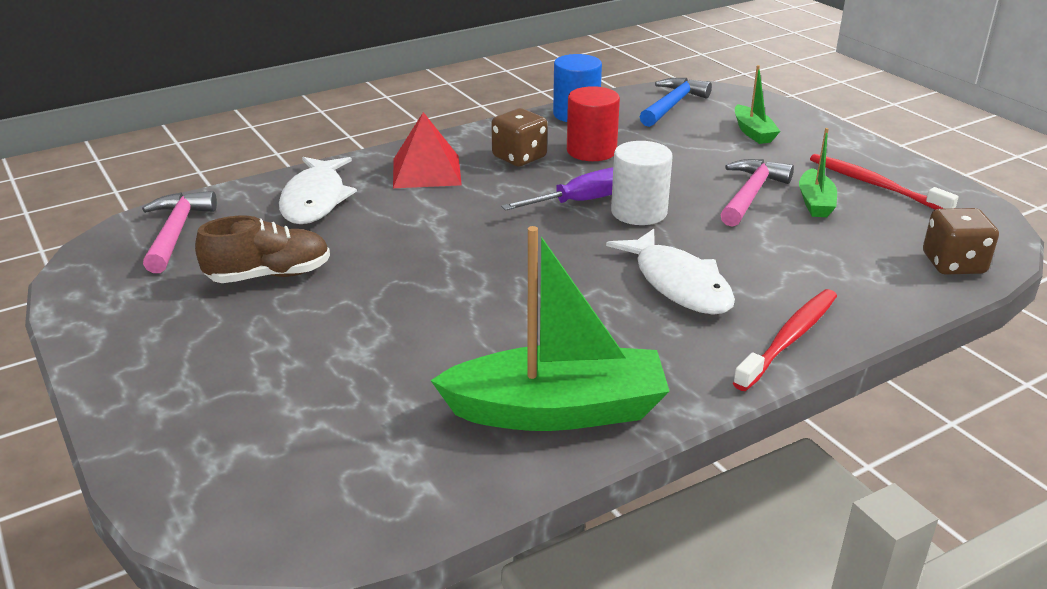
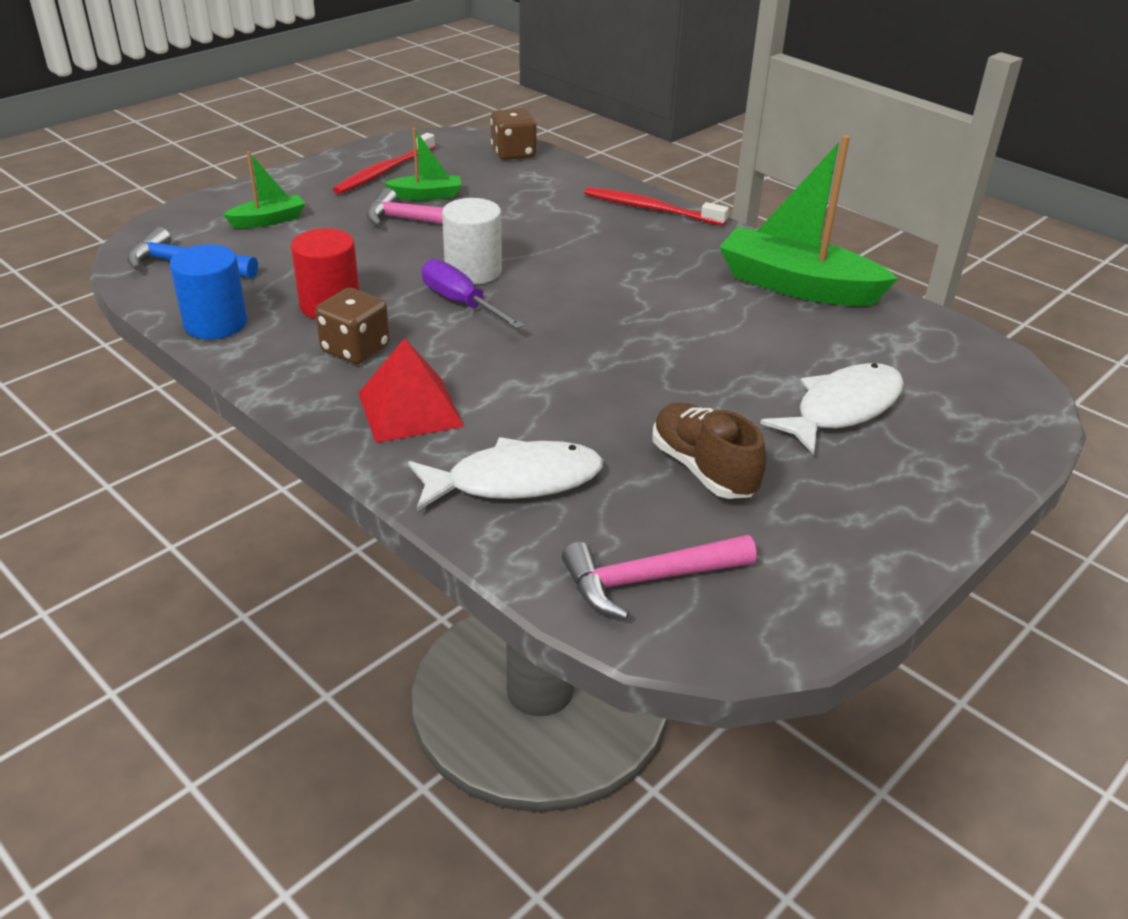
camera: 105 degrees left, 5 degrees up
green boat [430,226,670,431] -> green boat turned 45 degrees counterclockwise [719,135,898,306]
white fish [606,229,735,315] -> white fish moved to [760,363,904,455]

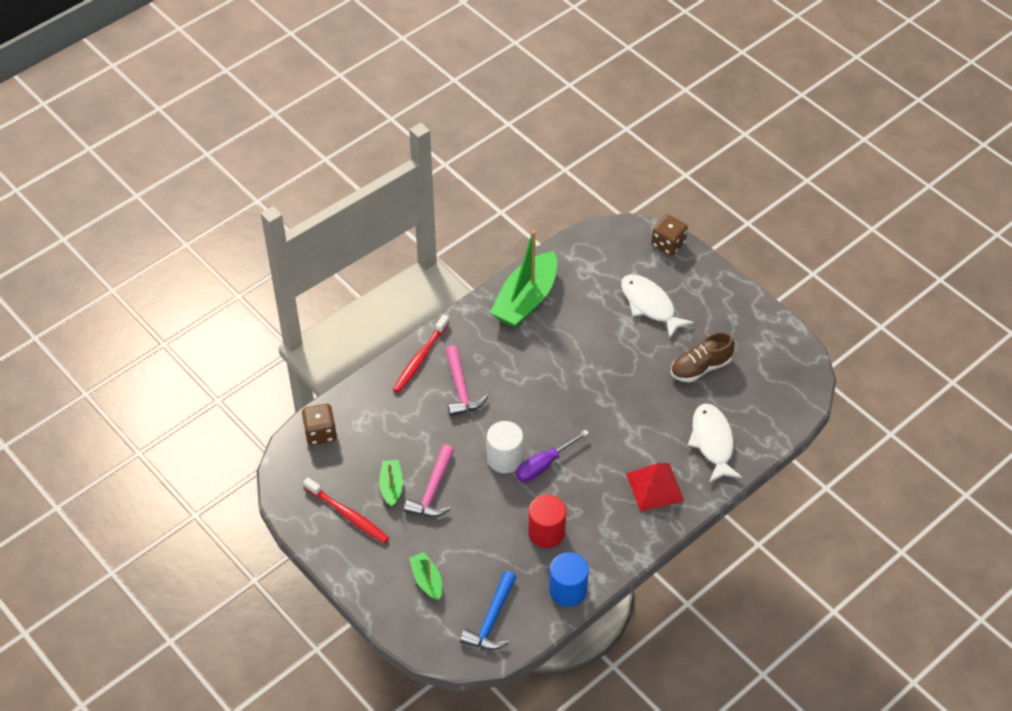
camera: 85 degrees left, 15 degrees up
brown dice [315,288,390,364] -> brown dice moved to [651,214,688,256]
pink hammer [562,535,757,620] -> pink hammer moved to [445,345,489,416]

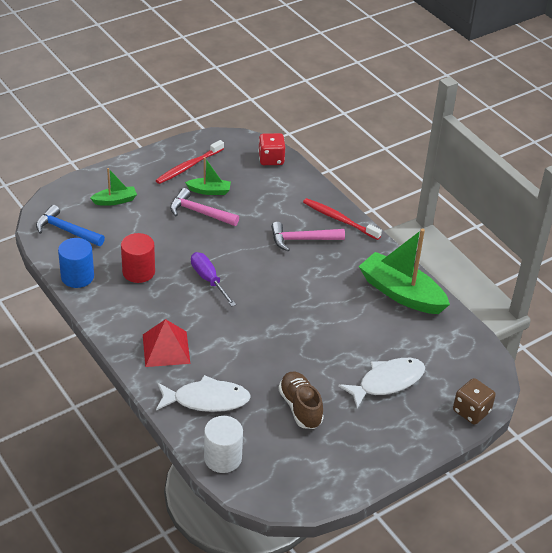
camera: 95 degrees right, 10 degrees down
brown dice [302,404,337,445] -> red dice [258,133,285,165]
white cylinder [487,421,523,473] -> white cylinder moved to [204,416,243,473]

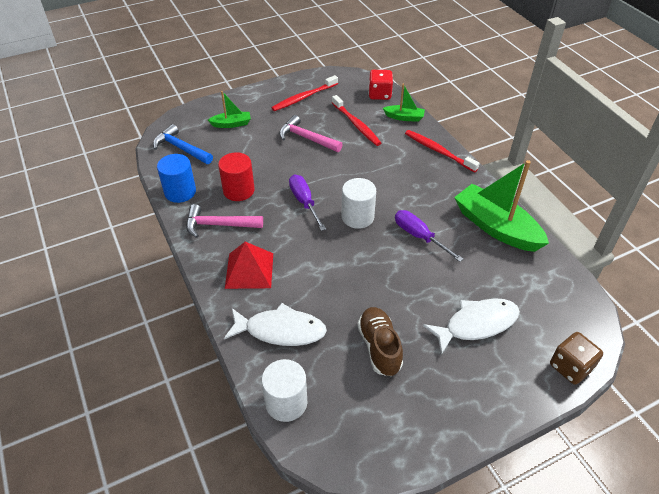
camera: 10 degrees right, 5 degrees up
green boat [185,157,231,195] -> green boat moved to [383,84,425,122]
pink hammer [271,222,345,251] -> pink hammer moved to [186,204,263,238]
none -> red toothbrush [332,95,381,146]
none -> white cylinder [342,178,376,229]
none -> purple screwdriver [395,210,463,262]

